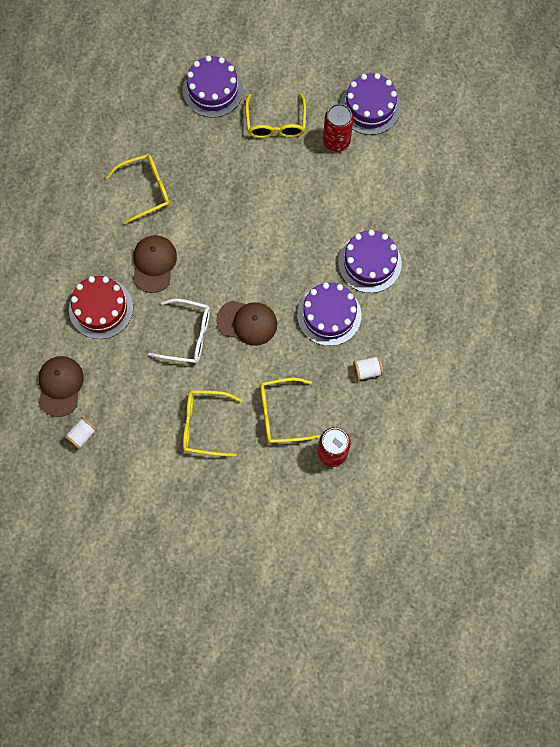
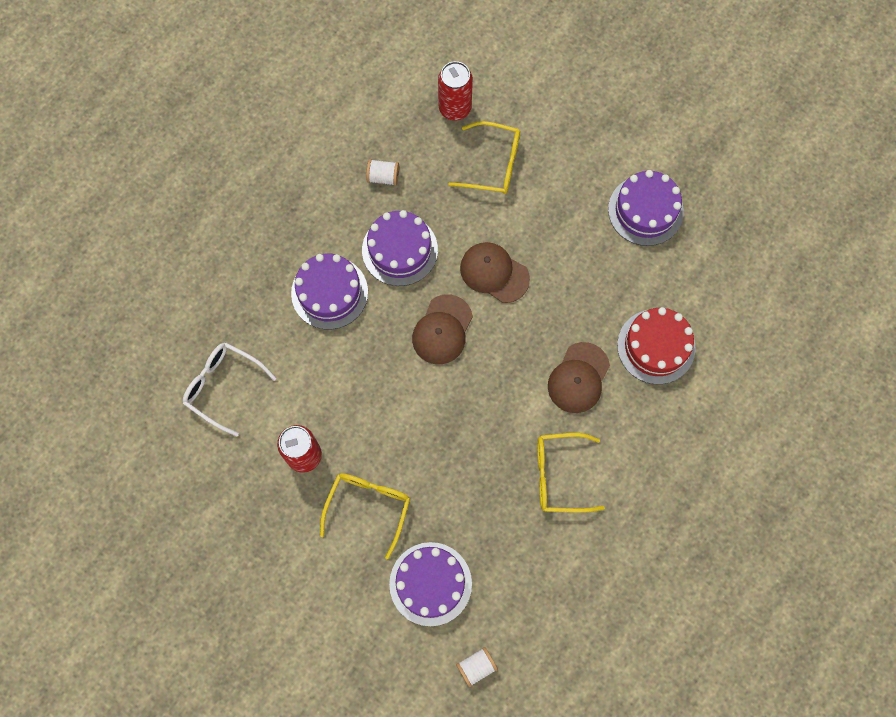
camera: 160 degrees left, 0 degrees up
brown cap [38,356,84,417] -> brown cap moved to [412,295,473,364]
white spool [64,417,97,450] -> white spool moved to [456,647,498,687]
white glasses [148,299,210,363] -> white glasses moved to [183,342,276,437]
yellow glasses [183,390,242,457] -> none
purple cake [340,73,401,135] -> purple cake moved to [608,170,684,246]

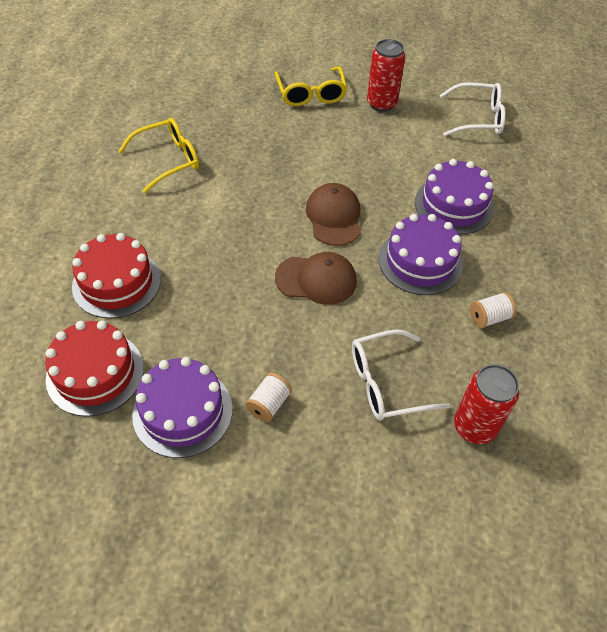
camera: 150 degrees right, 20 degrees down
purple cake [389,542,472,626] -> none
yellow glasses [448,121,520,194] -> white glasses [352,329,450,421]
white spool [456,647,498,687] -> white spool moved to [245,372,292,422]
brown cap [548,342,610,413] -> none
none -> red cake [45,321,144,417]

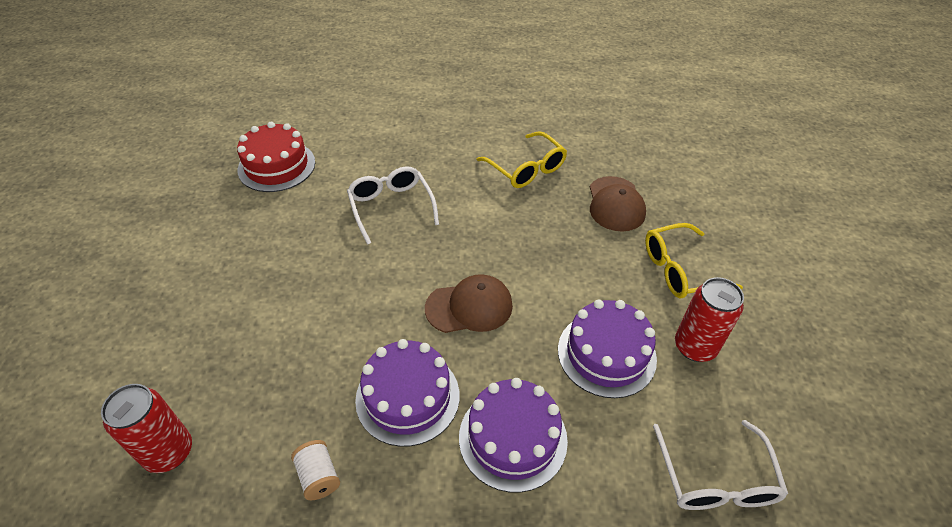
camera: 85 degrees right, 5 degrees down
red cake [72,233,161,319] -> none
purple cake [132,357,233,458] -> purple cake moved to [558,299,657,398]
white spool [245,372,292,422] -> none
brown cap [275,252,357,305] -> brown cap moved to [590,176,646,232]
white glasses [352,329,450,421] -> white glasses moved to [347,166,439,245]

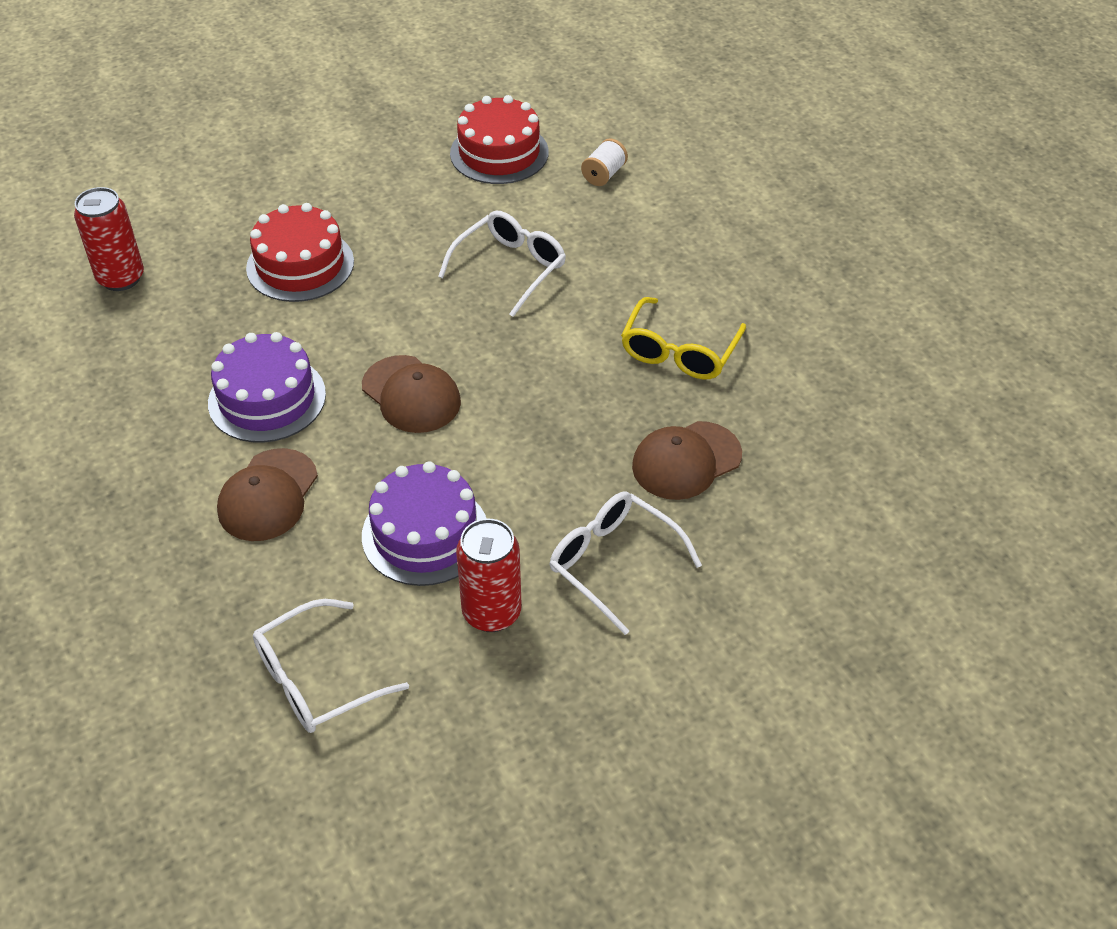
camera: 60 degrees right, 0 degrees up
white spool [291,440,340,500] -> white spool moved to [581,138,628,186]
purple cake [459,378,568,493] -> brown cap [217,448,318,541]
yellow glasses [645,223,743,298] -> white glasses [550,492,702,635]
none -> red cake [246,203,354,302]

